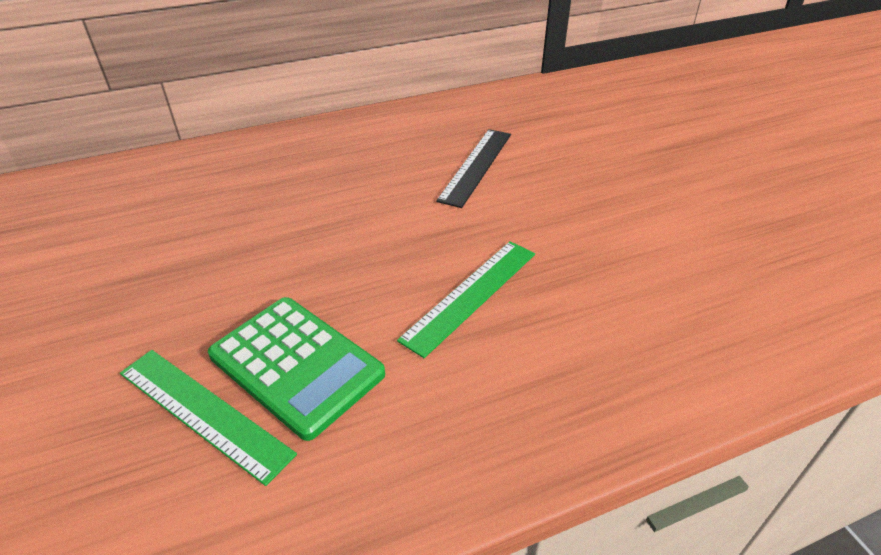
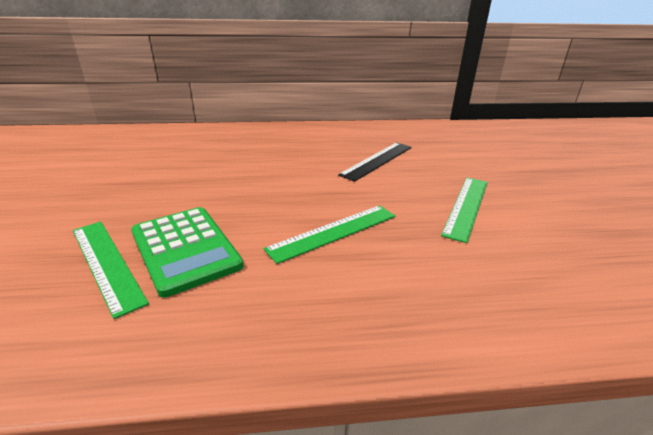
camera: 15 degrees right, 10 degrees down
none -> green ruler [441,178,488,243]

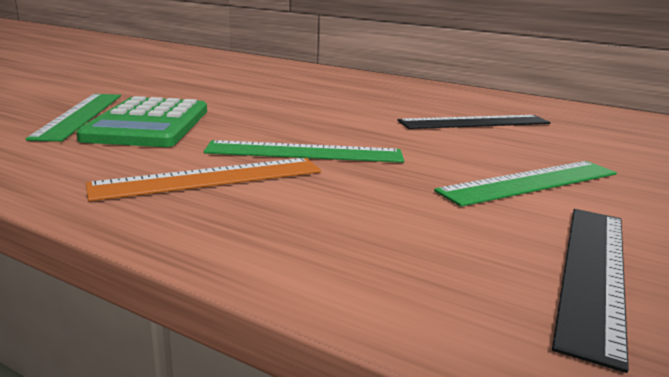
camera: 35 degrees right, 10 degrees down
none -> orange ruler [86,158,321,201]
none -> black ruler [552,209,629,373]

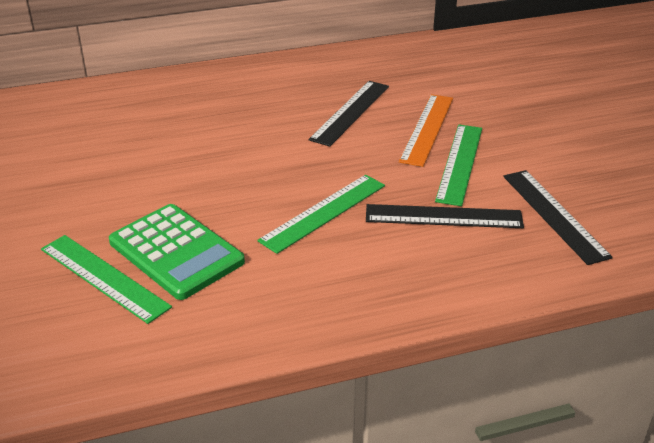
camera: 45 degrees left, 15 degrees up
orange ruler [86,158,321,201] -> orange ruler moved to [399,94,453,167]
none -> black ruler [366,204,524,228]

